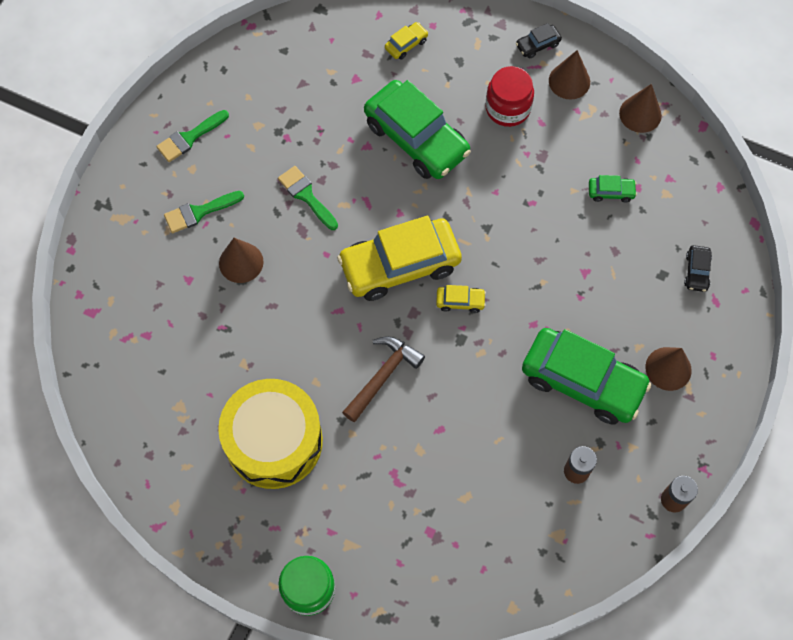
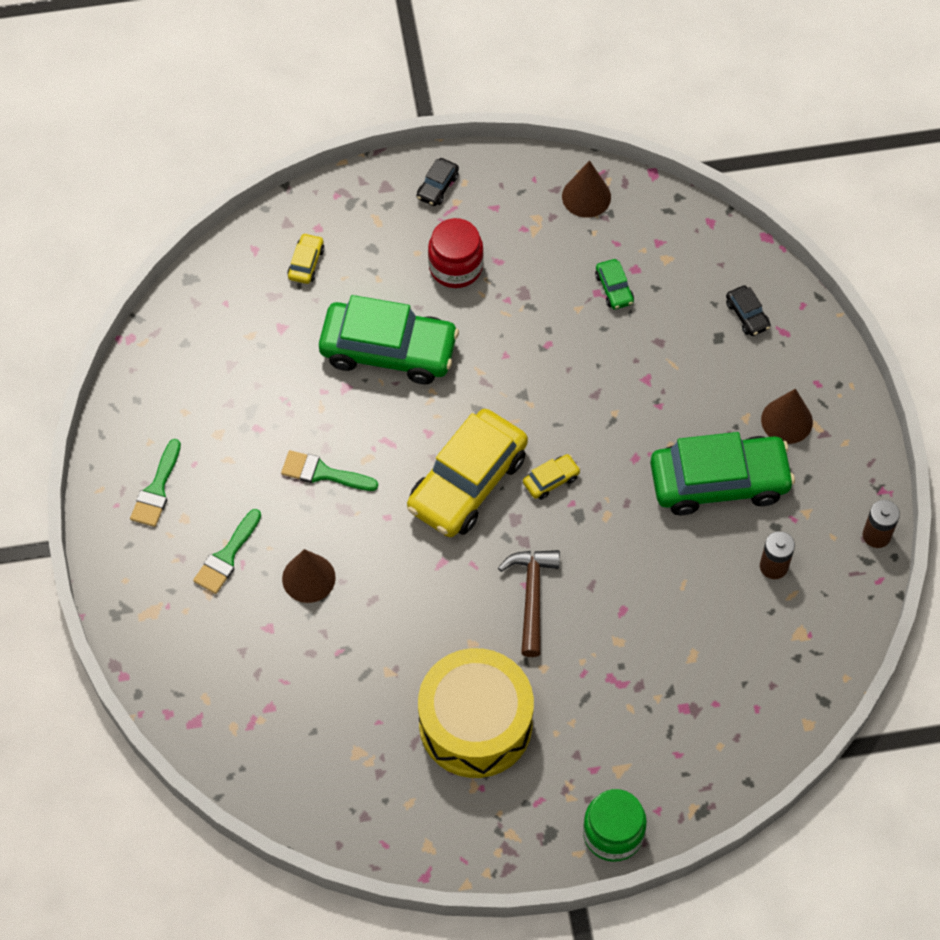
camera: 35 degrees left, 5 degrees down
brown cone [549,50,590,100] -> none
green car [589,175,637,202] -> green car turned 105 degrees clockwise [595,259,634,309]

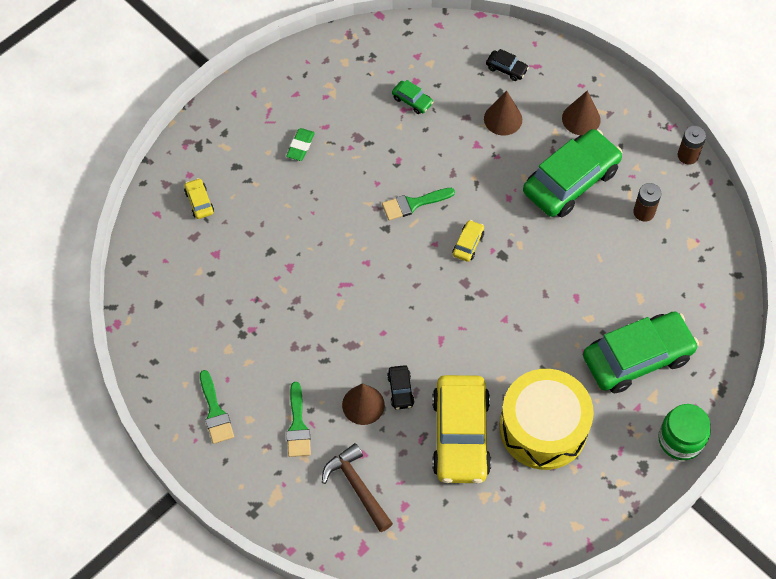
camera: 35 degrees left, 0 degrees up
green brush [281,450,378,491] -> green brush moved to [382,188,455,220]
green car [319,295,459,384] -> green car moved to [583,311,699,393]
yellow car [407,409,528,537] -> yellow car moved to [432,375,491,483]
black car [416,158,459,206] -> black car moved to [387,365,415,410]
red jar [428,218,484,288] -> green eraser [286,128,315,161]
brown hammer [498,550,560,657] -> brown hammer moved to [322,443,393,532]
brown cone [562,160,611,218] -> brown cone moved to [484,91,522,136]

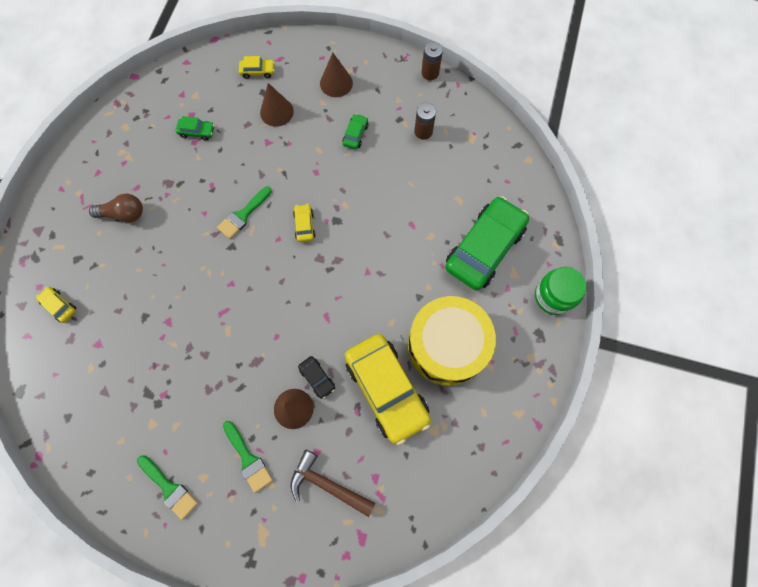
camera: 30 degrees left, 10 degrees up
green eraser [286,128,315,161] -> brown light bulb [89,194,143,223]
black car [486,49,529,81] -> yellow car [239,56,275,79]
green car [523,129,622,217] -> green car [342,114,368,149], size x0.41

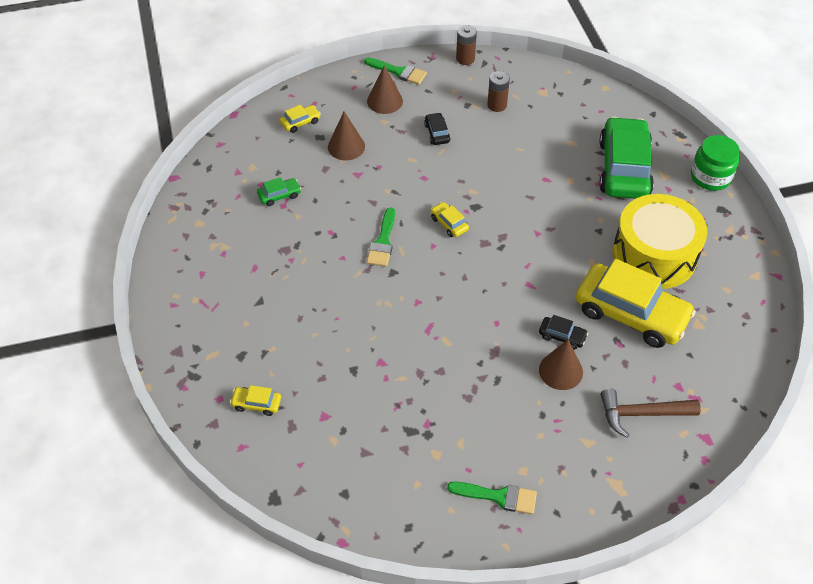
camera: 30 degrees left, 20 degrees down
brown light bulb [89,194,143,223] -> none
green brush [223,421,273,493] -> green brush moved to [364,57,427,85]
green car [342,114,368,149] -> black car [424,112,451,145]

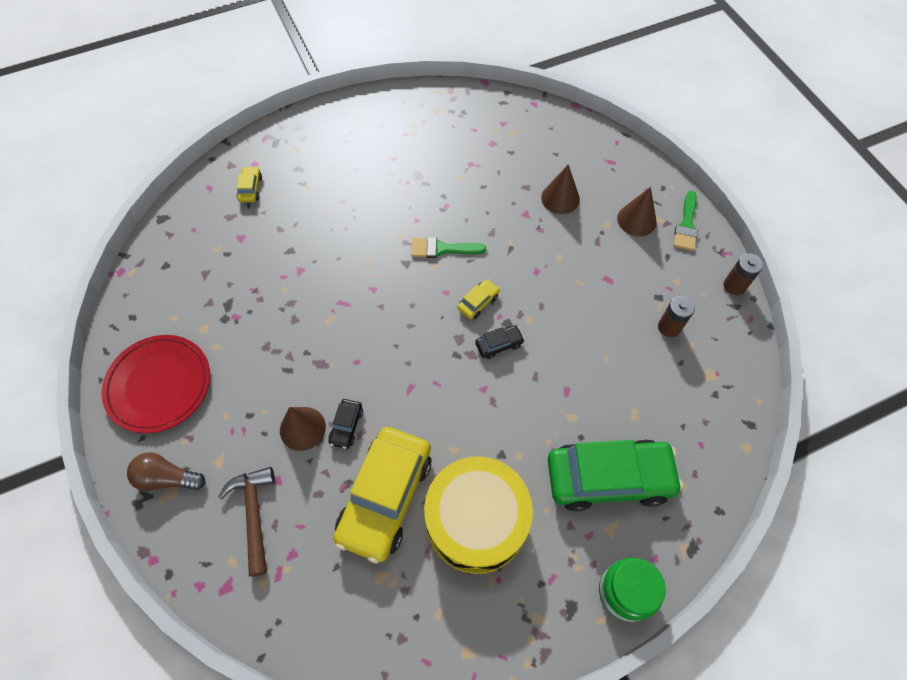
camera: 80 degrees right, 10 degrees up
green car [257,177,301,206] -> none
yellow car [280,105,321,133] -> none
black car [424,112,451,145] -> black car moved to [475,325,525,359]
green brush [447,482,537,514] -> red plate [102,335,210,433]
none -> brown light bulb [127,452,206,491]

